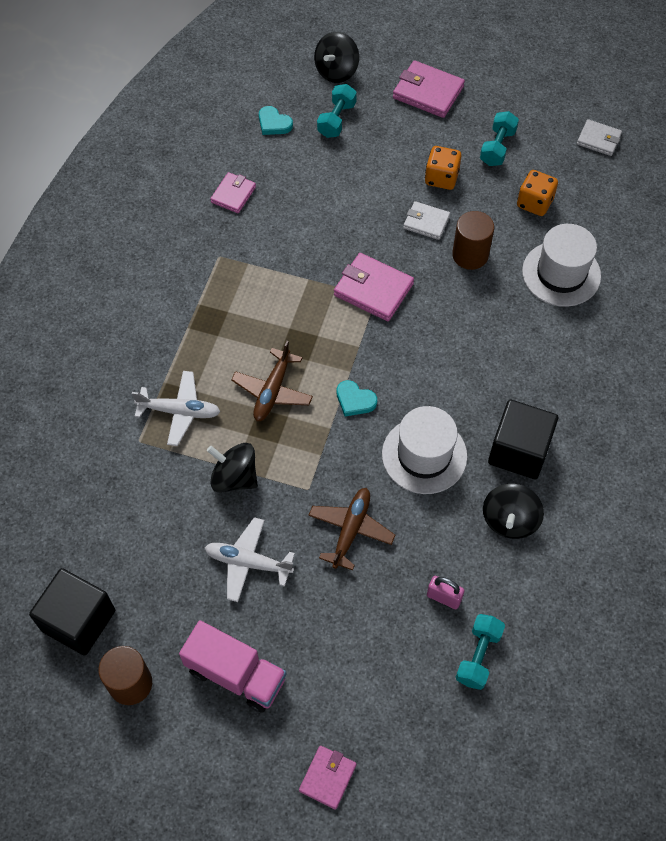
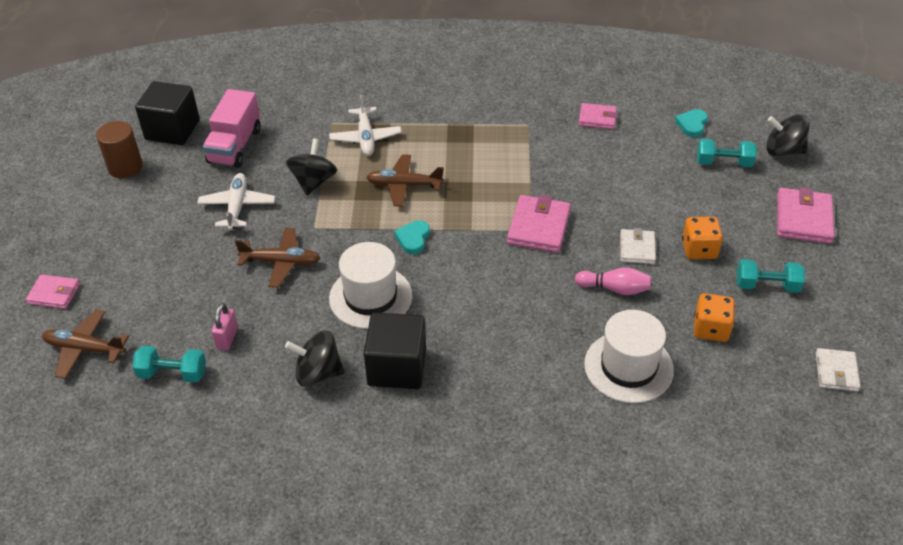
camera: 75 degrees right, 15 degrees down
pink truck [179,620,287,713] -> pink truck moved to [203,89,261,168]
brown cylinder [452,211,494,270] -> pink bowling pin [575,267,651,295]
none -> brown plane [42,310,129,379]

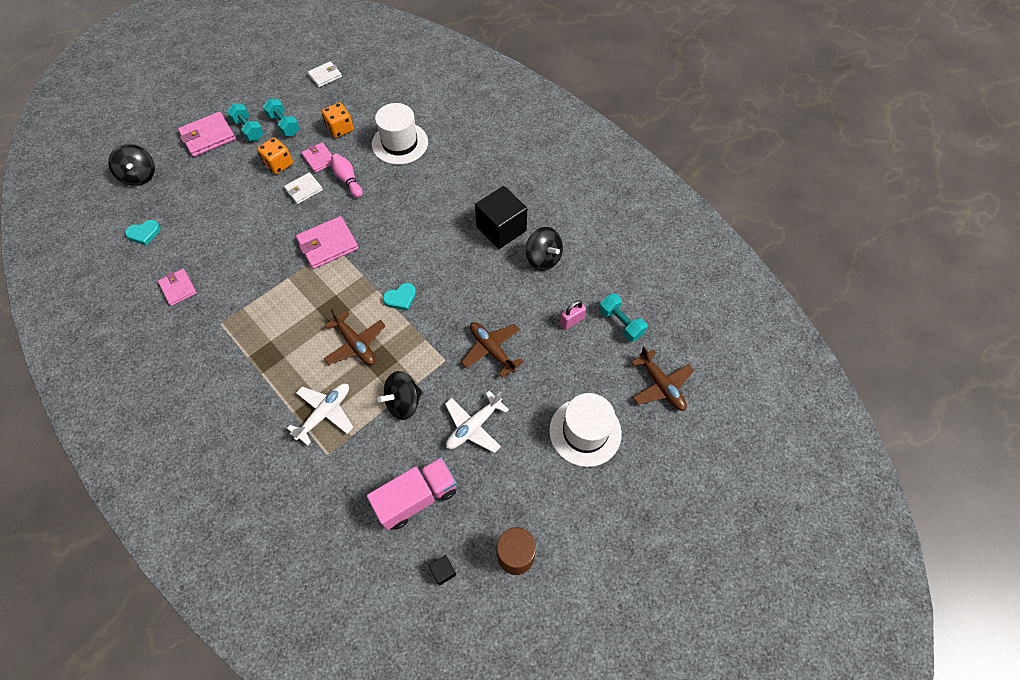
camera: 135 degrees left, 15 degrees up
pink wallet [26,274,80,309] -> pink wallet moved to [301,142,332,173]
black cube [135,81,200,145] -> black cube [429,555,456,585], size x0.41
white hat [329,242,412,329] -> white hat moved to [549,393,622,467]
turquoise dumbbell [697,139,757,167] -> turquoise dumbbell moved to [227,104,264,141]

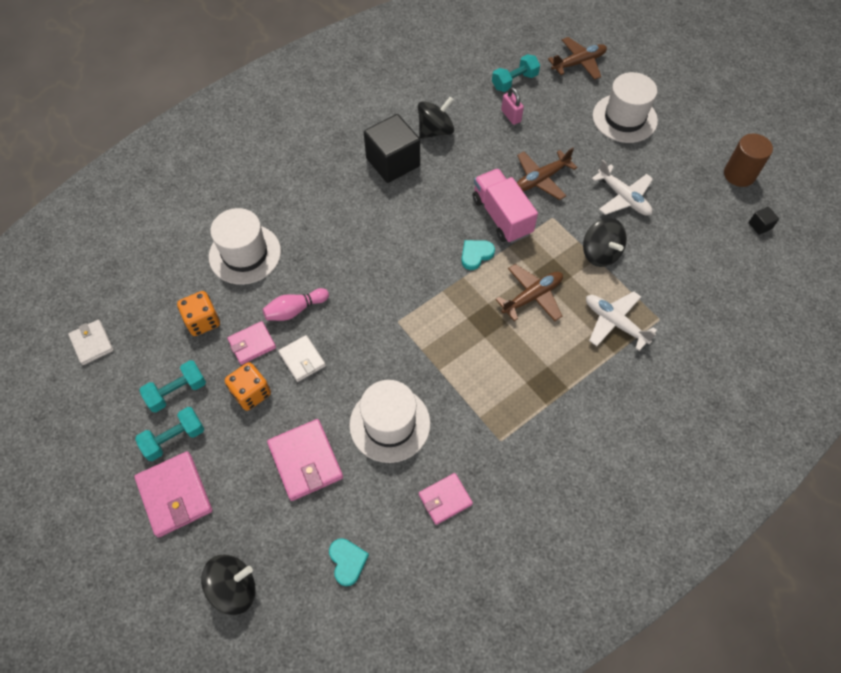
camera: 85 degrees left, 0 degrees up
pink wallet [296,216,359,269] -> pink wallet moved to [267,419,343,501]
pink truck [367,457,457,530] -> pink truck moved to [472,169,538,243]
turquoise heart [383,283,416,311] -> turquoise heart turned 105 degrees counterclockwise [461,240,495,270]
none -> white hat [349,380,430,463]

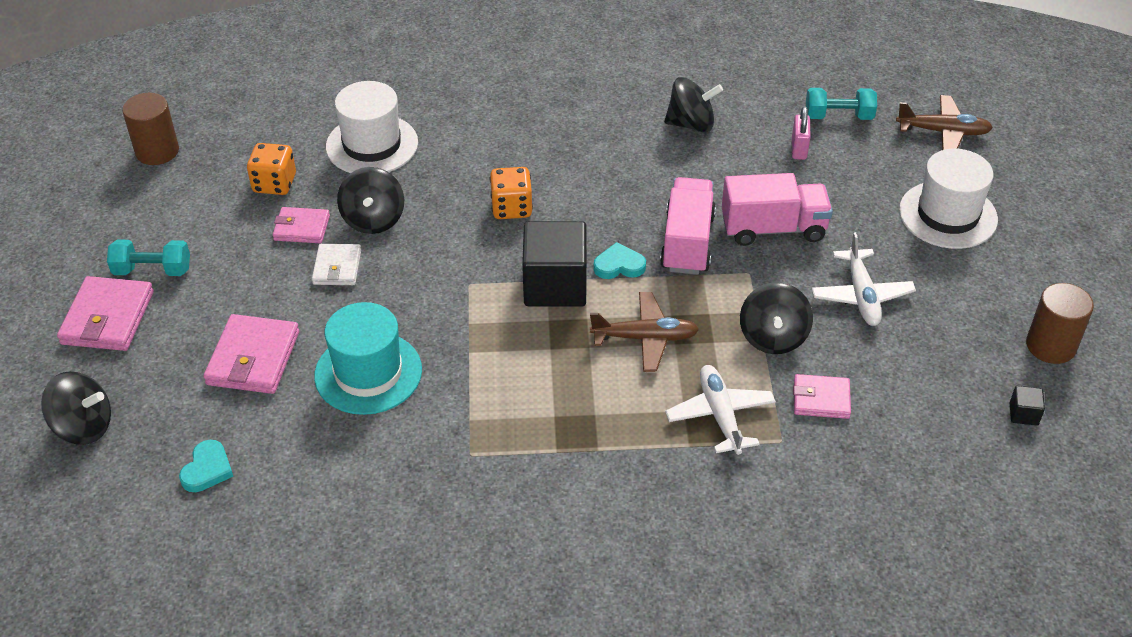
camera: 35 degrees right, 15 degrees down
white wallet [68,320,114,365] -> brown cylinder [122,93,179,165]
turquoise dumbbell [139,360,206,412] -> none
orange dice [225,362,271,411] -> orange dice moved to [490,167,533,219]
pink bowling pin [262,288,329,321] -> black spinning top [337,167,404,234]
white hat [349,380,430,463] -> turquoise hat [314,302,422,415]
black cube [364,114,420,183] -> black cube moved to [522,221,587,307]
pink wallet [419,473,473,525] -> pink wallet moved to [793,374,851,419]
brown plane [517,147,578,200] -> pink truck [722,173,833,246]

